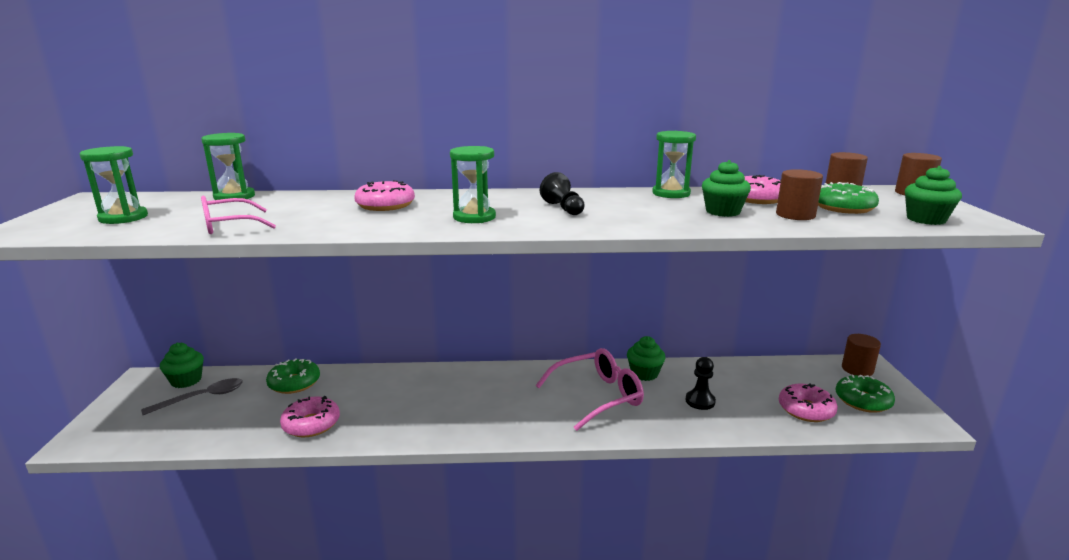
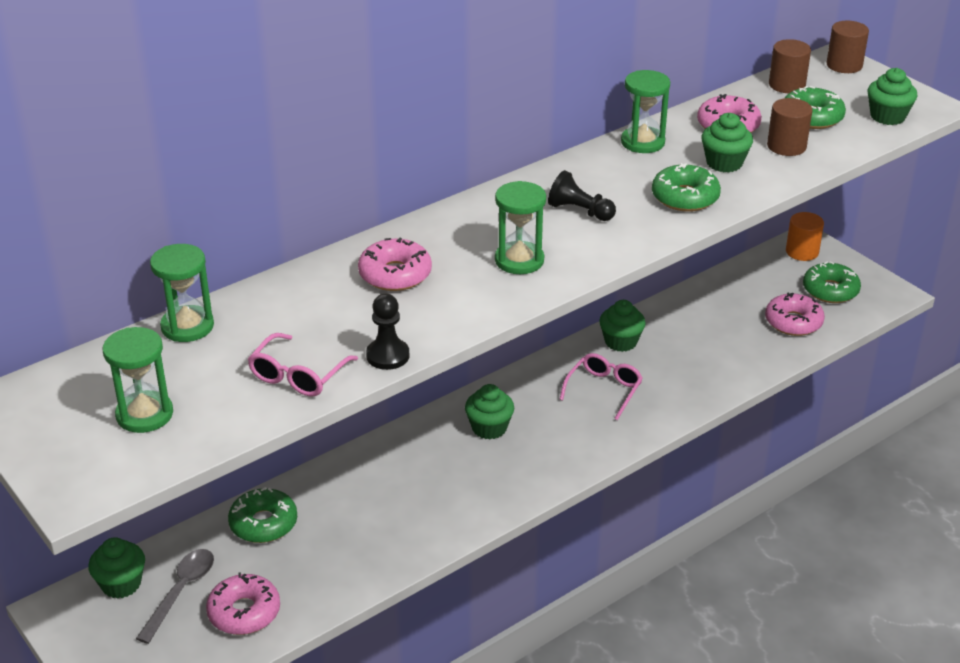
camera: 35 degrees left, 15 degrees up
pink donut [280,396,340,437] -> pink donut moved to [206,572,280,635]
pink glasses [536,348,644,431] -> pink glasses [559,353,643,420], size x0.64
black pawn [685,357,716,410] -> black pawn moved to [366,294,410,370]
brown cylinder [842,334,881,376] -> orange cylinder [786,212,824,261]
none -> green cupcake [465,384,514,439]
none -> green donut [652,163,721,212]

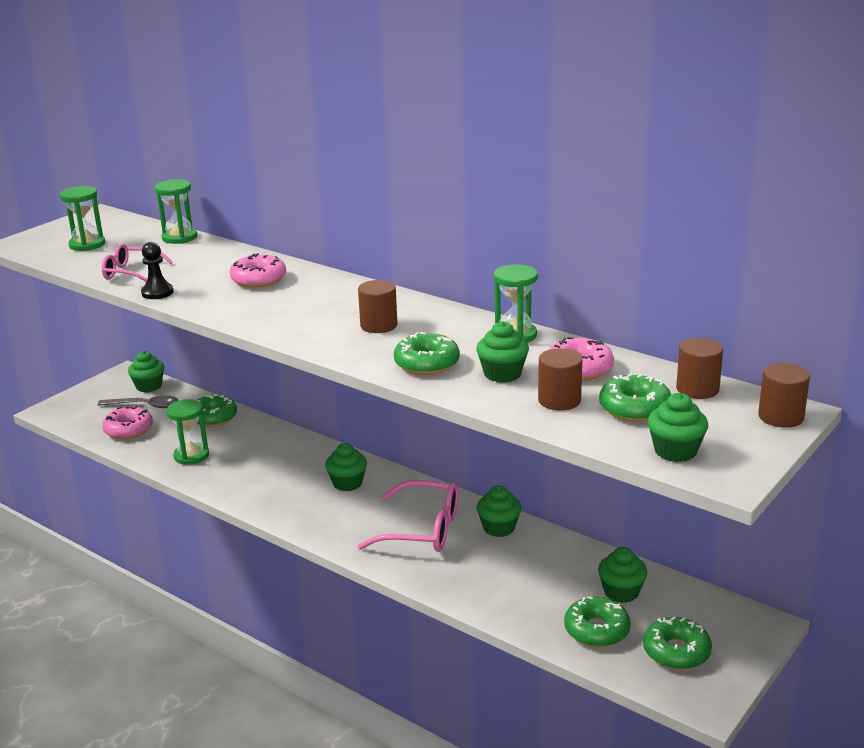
camera: 75 degrees right, 10 degrees down
green hourglass [495,181,546,274] -> green hourglass moved to [167,399,209,465]
black pawn [548,170,616,221] -> brown cylinder [358,280,397,333]
pink glasses [559,353,643,420] -> pink glasses [358,480,459,552], size x1.56
pink donut [765,293,825,336] -> green donut [564,596,631,647]
orange cylinder [786,212,824,261] -> none
none -> green cupcake [598,547,648,603]

